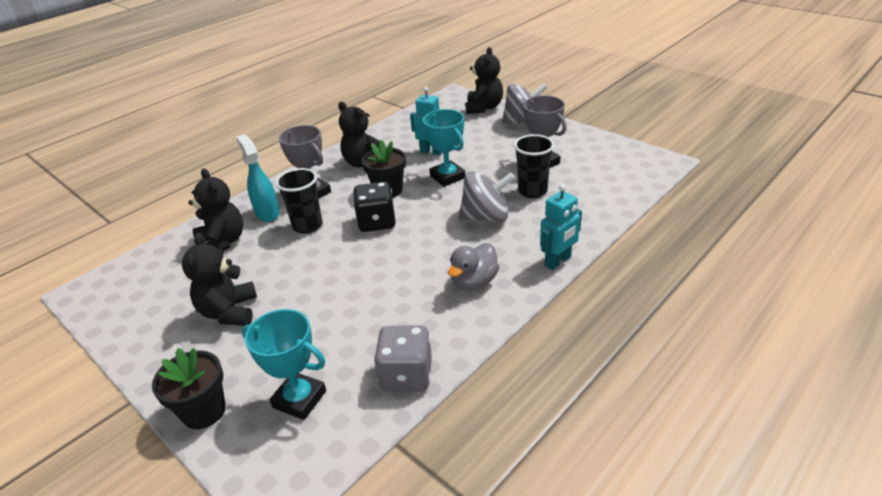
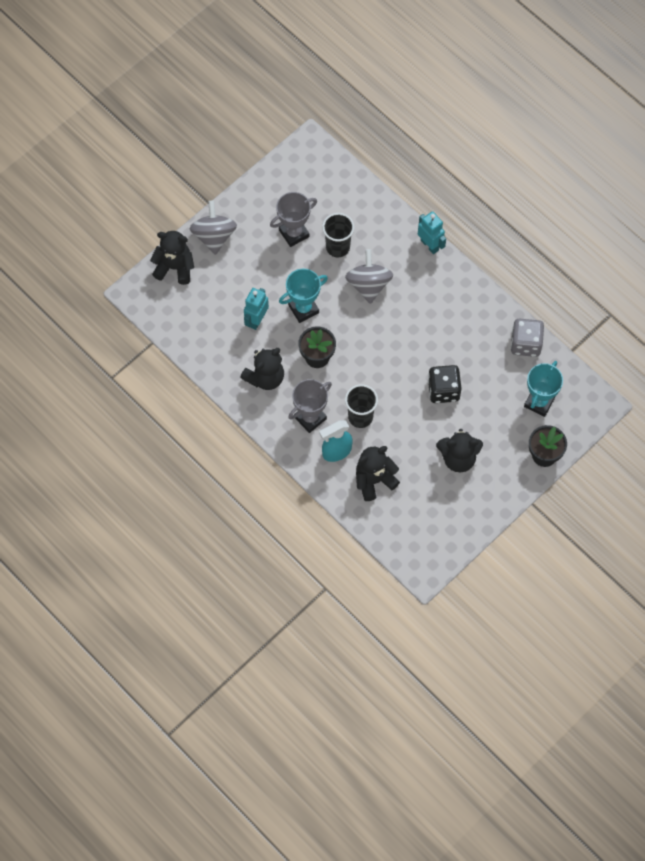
camera: 90 degrees left, 30 degrees up
black dice [353,182,396,232] -> black dice moved to [428,365,462,403]
grey duck [448,243,499,291] -> none

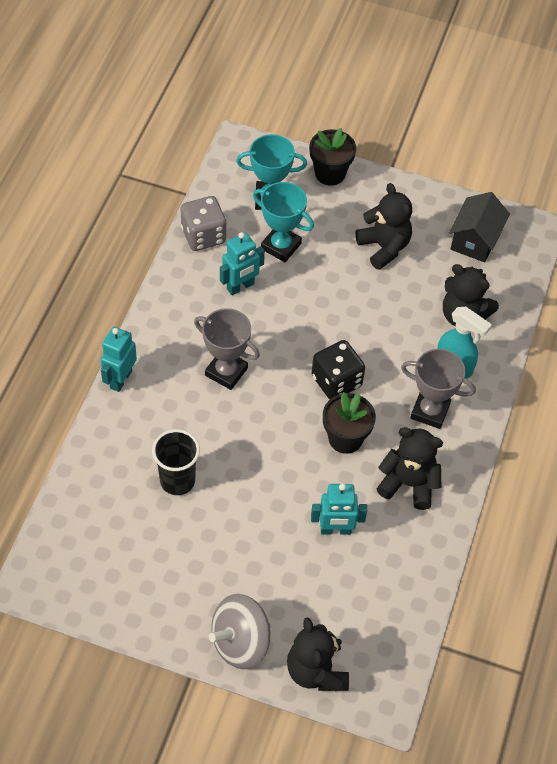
camera: 120 degrees left, 10 degrees down
grey trophy [270,192,317,247] -> grey trophy moved to [194,308,260,390]
turquoise trophy [279,269,328,323] -> turquoise trophy moved to [253,182,314,262]
grey spinning top [345,249,393,304] -> none
black cup [345,384,378,428] -> none
black dice [428,365,462,403] -> black dice moved to [312,340,365,399]
none -> turquoise robot [220,232,265,295]
none -> black house [449,192,510,262]

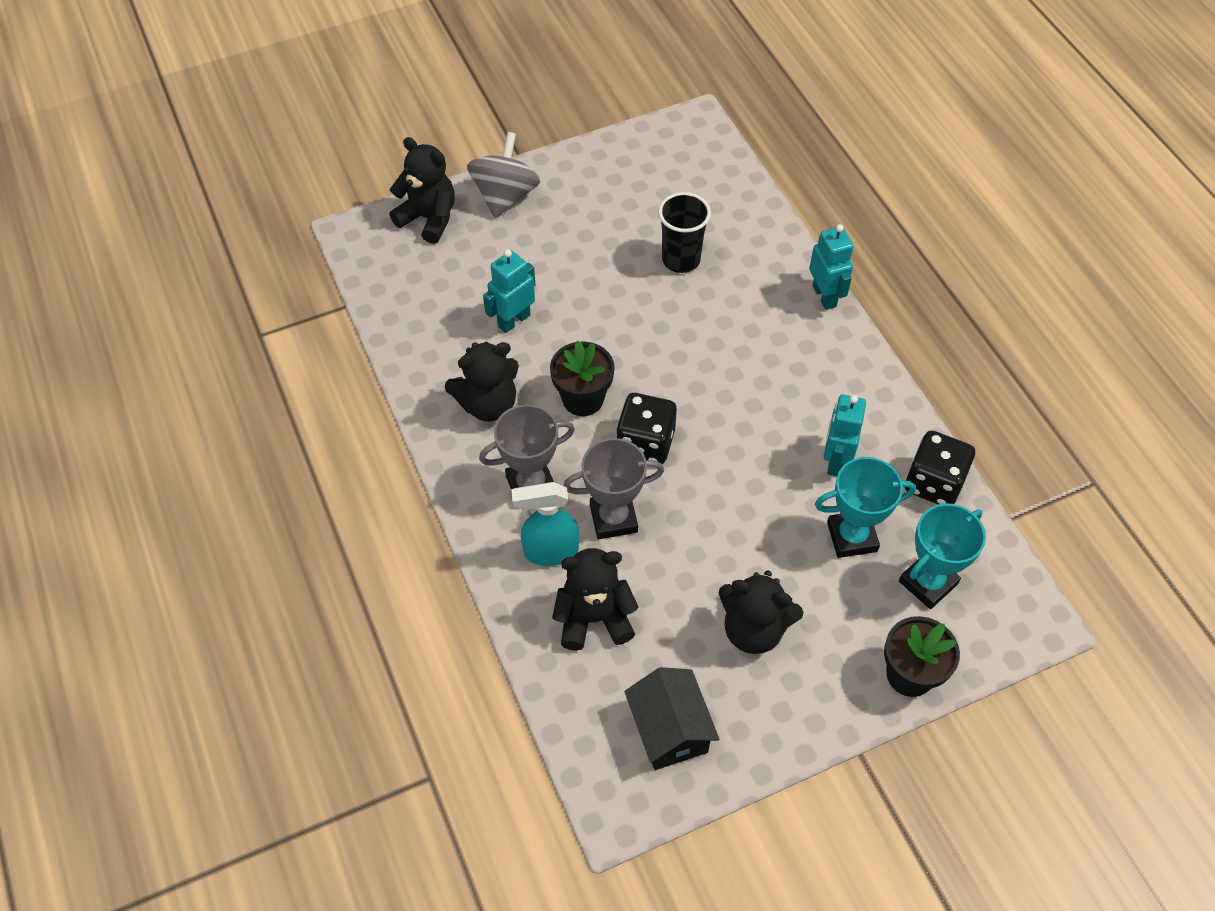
camera: 140 degrees right, 0 degrees up
grey dice [181,196,227,251] -> black dice [905,431,975,504]
grey trophy [194,308,260,390] -> grey trophy moved to [564,438,664,539]

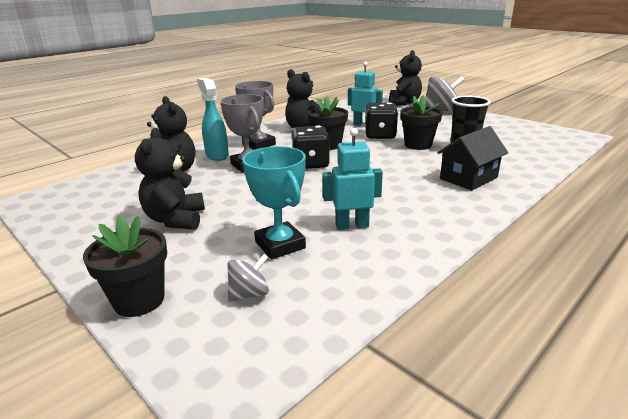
camera: 70 degrees right, 30 degrees down
black house [624,667,720,770] -> black house moved to [437,126,508,191]
turquoise robot [809,224,854,310] -> none
turquoise trophy [899,503,986,609] -> grey spinning top [227,254,269,301]
black dice [905,431,975,504] -> black dice moved to [365,102,398,139]
none -> black flower pot [400,95,442,150]

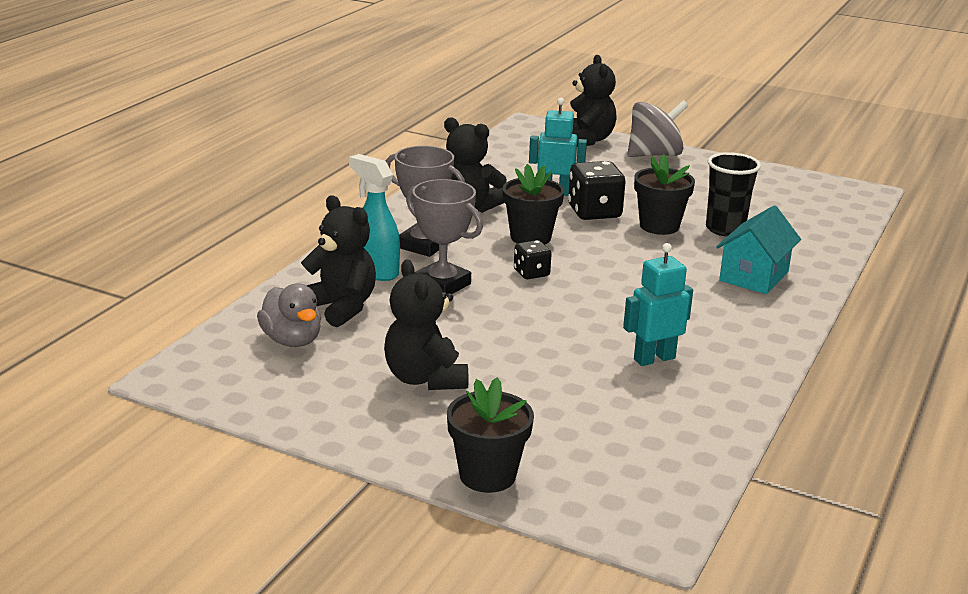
camera: 20 degrees left, 0 degrees up
grey spinning top [227,254,269,301] -> none
turquoise trophy [242,146,306,260] -> none
black dice [291,125,330,169] -> black dice [514,240,552,279], size x0.58
black house [437,126,508,191] -> turquoise house [716,205,801,294]
none -> grey duck [257,283,321,347]

